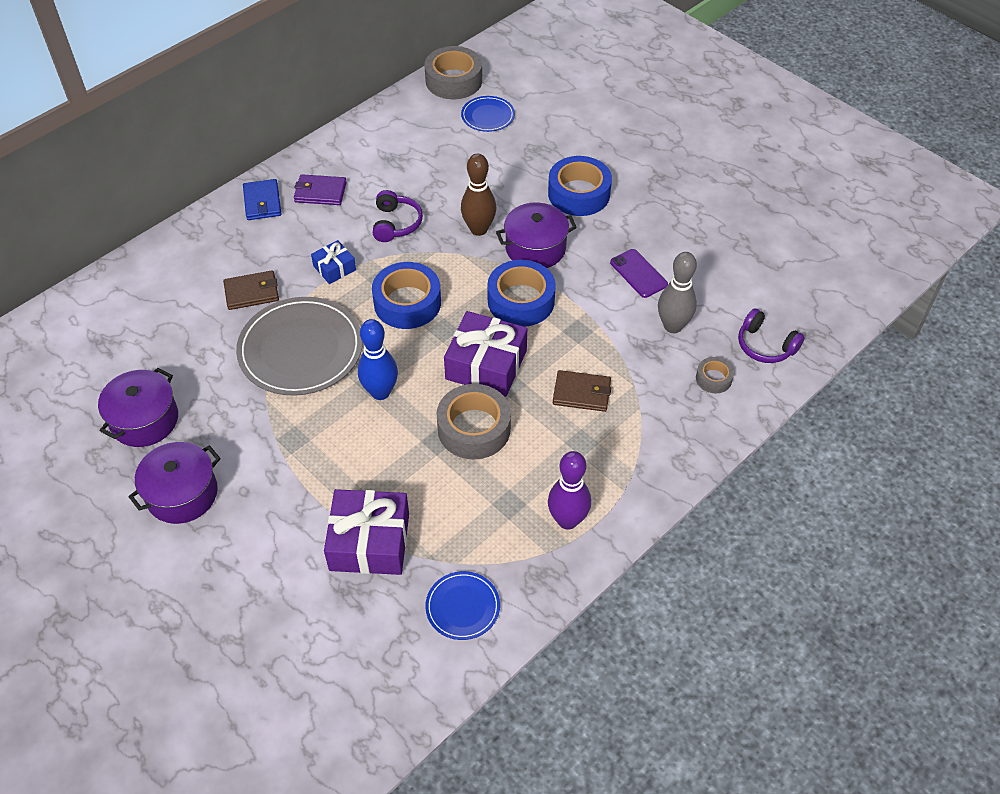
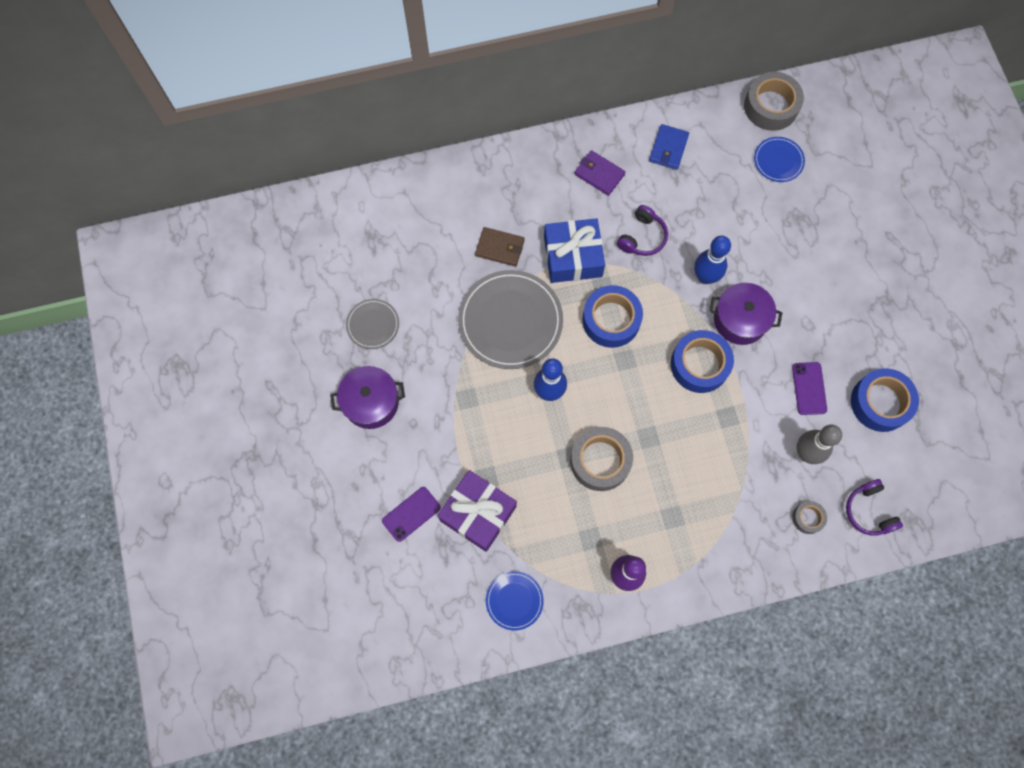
camera: 30 degrees right, 20 degrees up
purple pot [98,368,178,447] -> grey plate [346,299,399,349]
blue wallet [243,179,281,220] -> blue wallet moved to [649,124,689,170]
blue gift [311,240,356,284] -> blue gift [544,218,605,283], size x1.90
purple gift [444,311,527,397] -> none
brown bowling pin [461,154,496,236] -> blue bowling pin [694,236,731,284]
blue tape [548,156,612,216] -> blue tape moved to [851,368,919,432]
brown wallet [553,370,611,412] -> none
none -> purple phone [382,487,441,542]

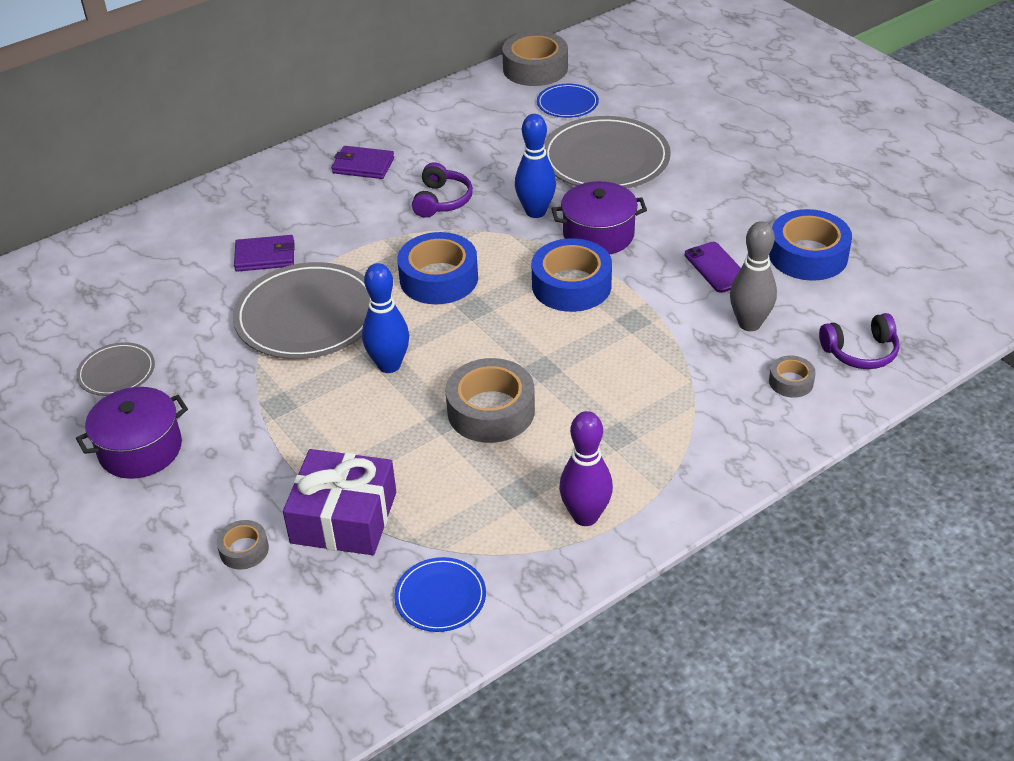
camera: 20 degrees left, 30 degrees down
purple phone [382,487,441,542] -> grey tape [217,520,269,570]
brown wallet [475,227,525,267] -> purple wallet [234,235,295,272]
blue gift [544,218,605,283] -> none
blue wallet [649,124,689,170] -> none
purple headphones [846,479,903,536] -> purple headphones turned 60 degrees counterclockwise [819,313,899,369]
none -> grey plate [544,116,671,188]

